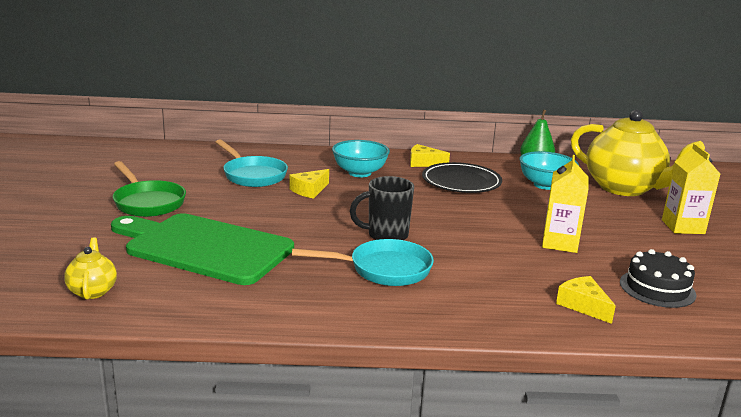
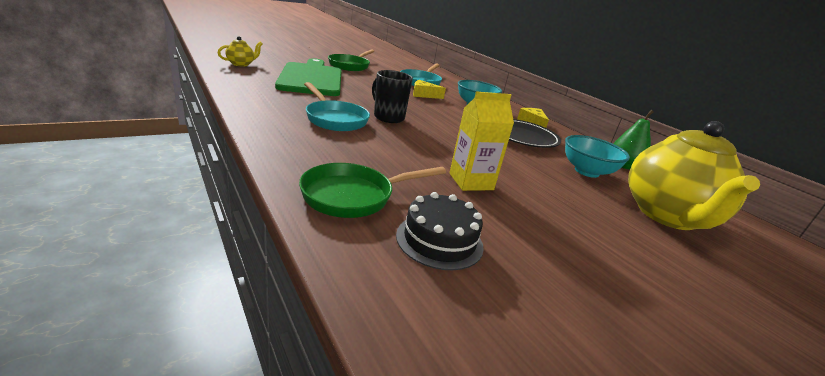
camera: 55 degrees right, 5 degrees up
yellow cheese [556,276,616,324] -> green pan [299,163,446,218]
yellow carton [662,143,720,234] -> none

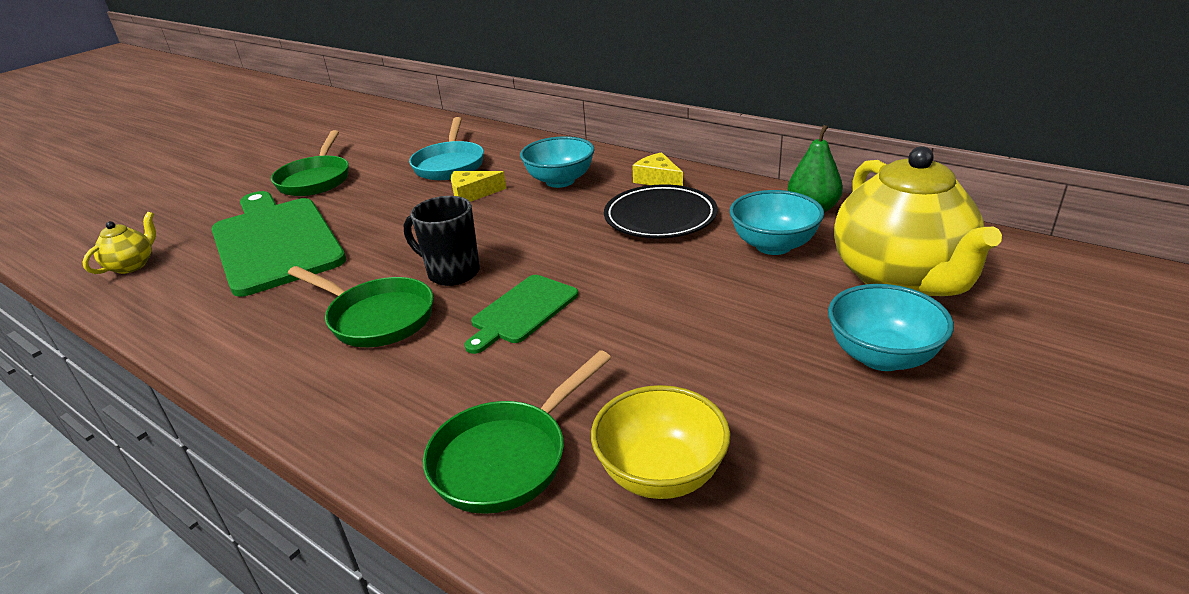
camera: 15 degrees left, 5 degrees up
turquoise pan [304,82,370,131] -> green pan [288,266,433,347]
black cake [396,192,484,270] -> yellow bowl [591,385,730,499]
yellow carton [449,91,514,191] -> none
none -> green cutting board [464,275,578,354]
none -> turquoise bowl [828,284,954,371]

